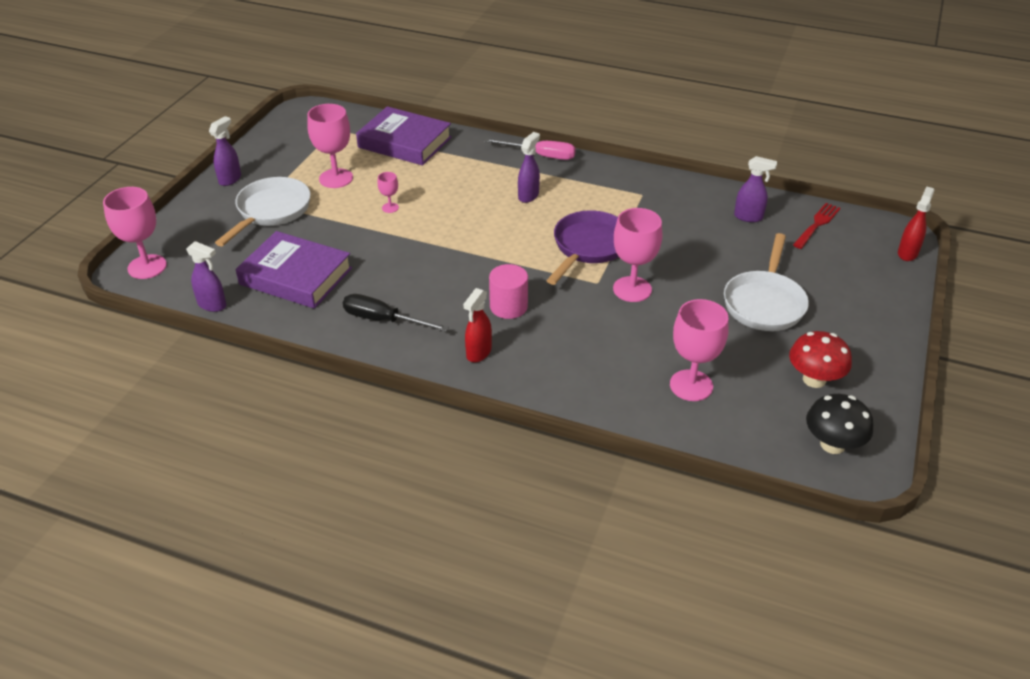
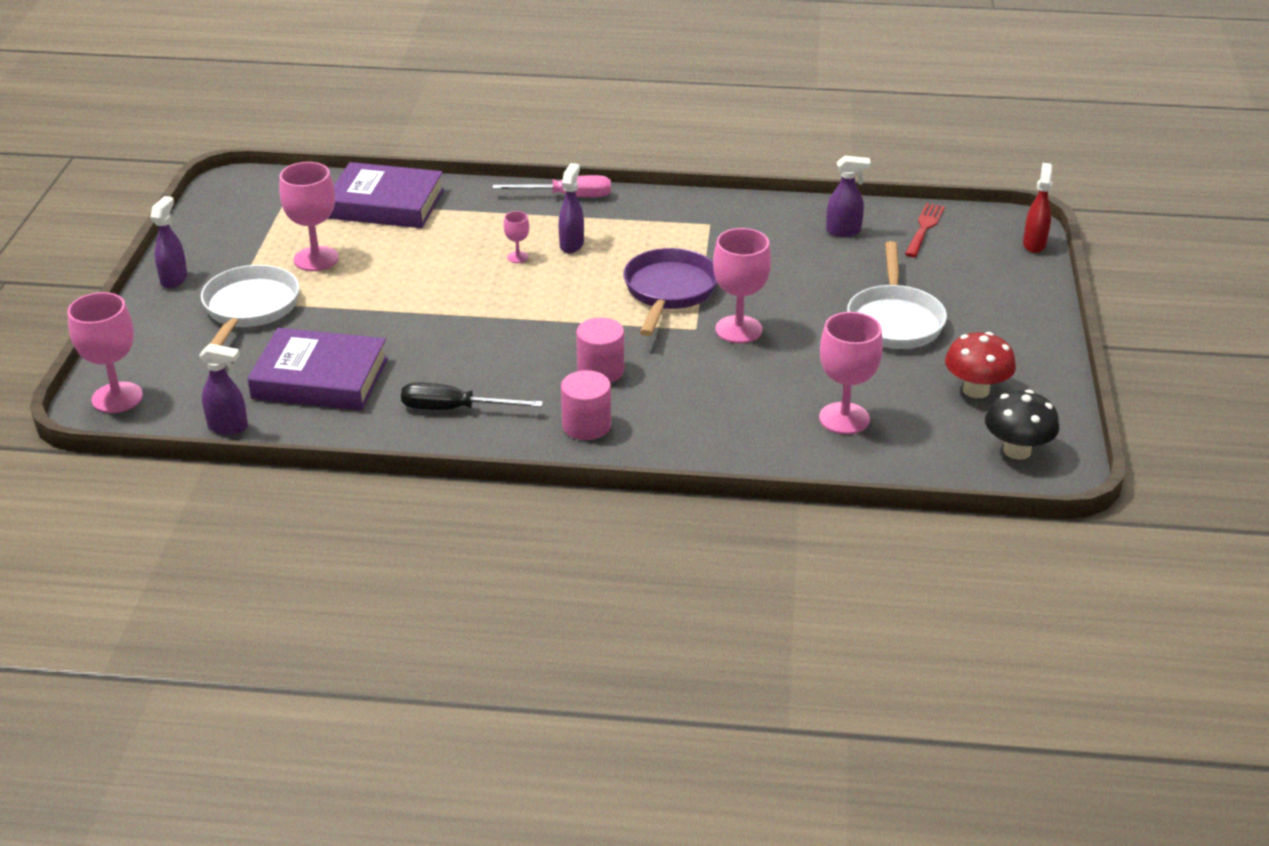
camera: 15 degrees left, 5 degrees down
pink goblet [378,172,399,213] -> pink goblet moved to [504,211,529,263]
red spray bottle [463,288,492,362] -> pink cylinder [561,370,611,440]

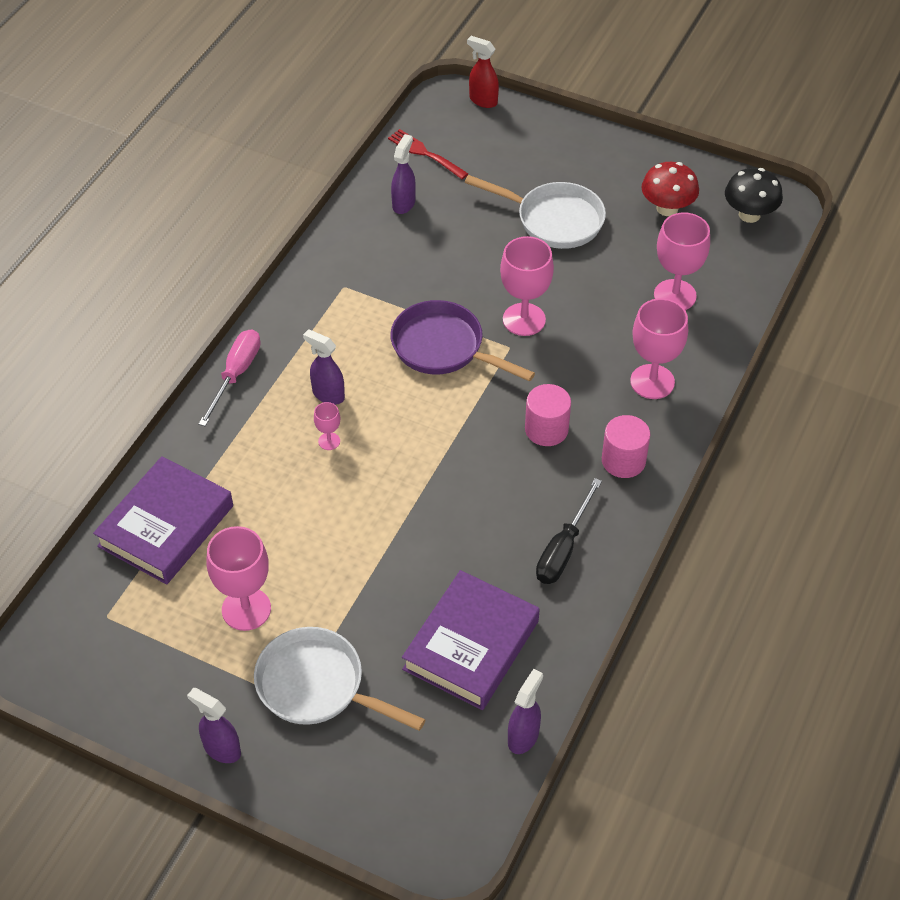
camera: 70 degrees left, 15 degrees up
pink goblet [67,292,143,413] -> pink goblet moved to [630,298,688,399]

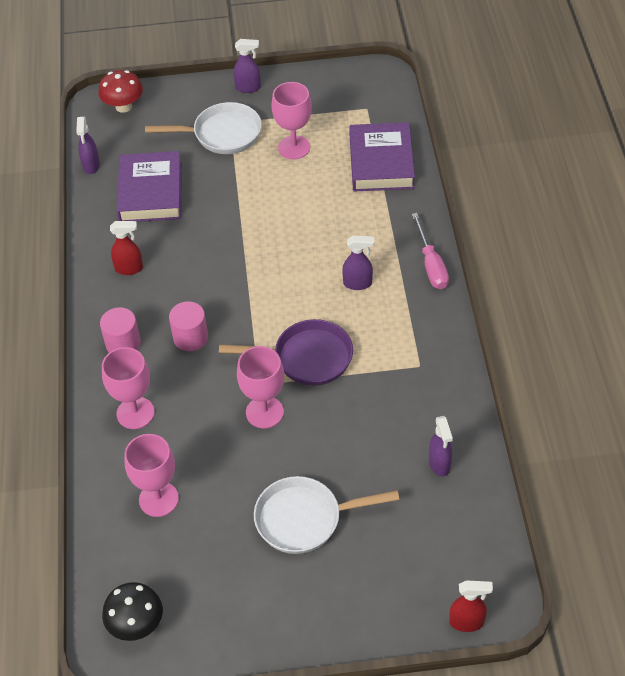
camera: 150 degrees right, 0 degrees up
pink goblet [314,402,340,450] -> none
red fork [388,129,468,179] -> none
black screwdriver [536,478,602,584] -> red spray bottle [110,221,143,275]
red mushroom [642,162,699,216] -> red mushroom moved to [98,70,143,113]

